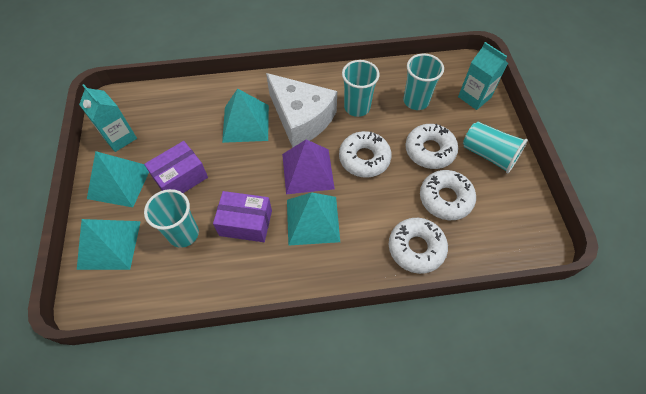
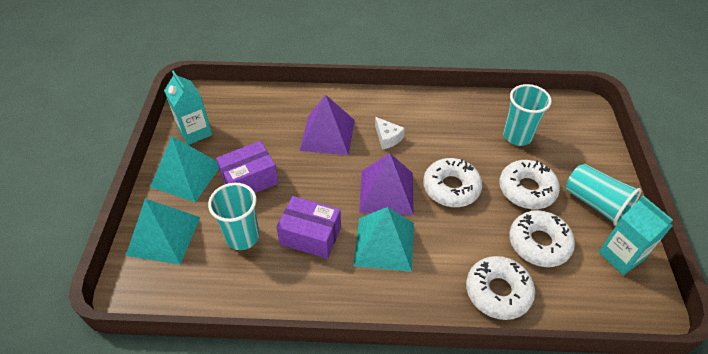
camera: 10 degrees right, 10 degrees down
turquoise pyramid [222,89,269,143] -> purple pyramid [300,95,355,155]
white cheese [266,73,337,148] -> white cheese [375,117,405,150], size x0.41
turquoise cup [342,60,380,117] -> none
turquoise carton [458,42,508,110] -> turquoise carton moved to [599,196,673,275]

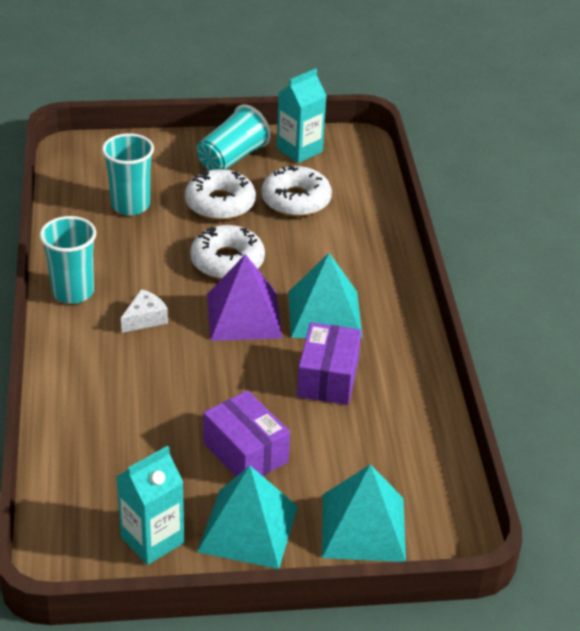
camera: 100 degrees left, 10 degrees down
turquoise cup [208,183,259,250] -> turquoise cup moved to [39,216,96,304]
purple pyramid [300,95,355,155] -> none
white donut [466,256,535,320] -> none

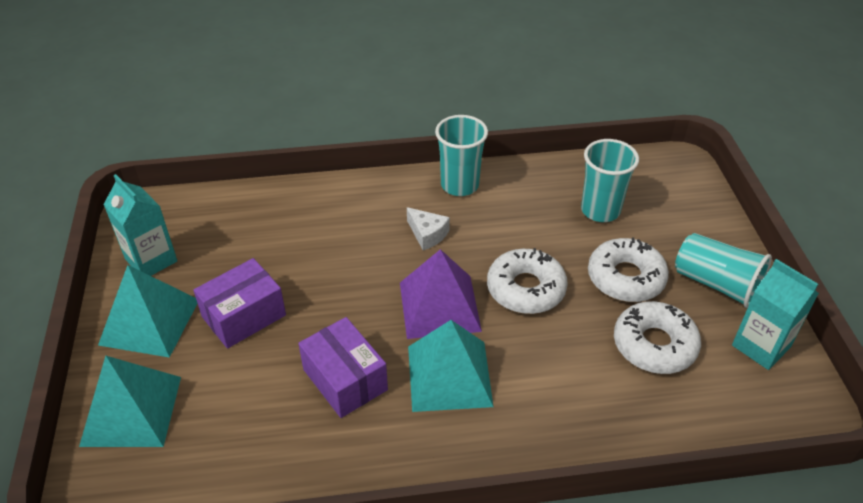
camera: 90 degrees right, 5 degrees up
purple box [297,322,361,405] -> purple box turned 45 degrees clockwise [298,317,388,418]

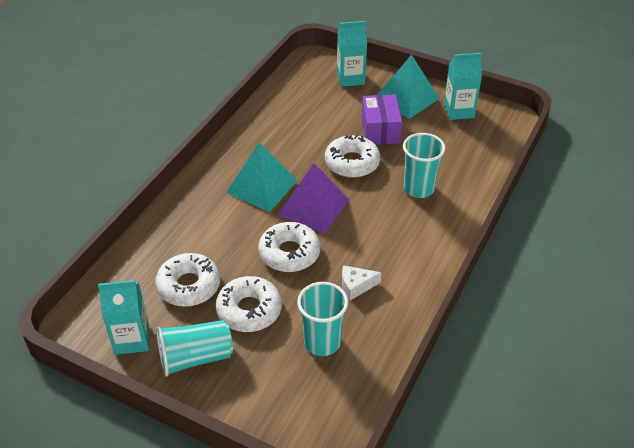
camera: 125 degrees right, 0 degrees up
turquoise pyramid [79,356,181,447] -> turquoise carton [337,21,367,87]
purple box [298,317,388,418] -> none
white cheese [407,207,450,250] -> white cheese moved to [342,265,381,301]
turquoise cup [435,115,488,196] -> turquoise cup moved to [403,133,446,198]
none -> white donut [325,135,380,178]

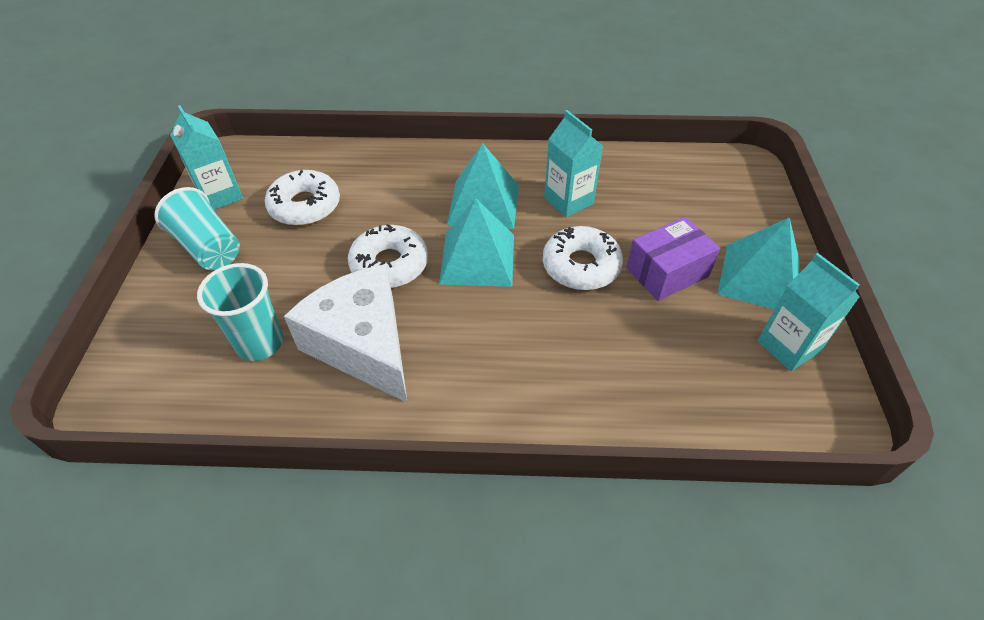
camera: 65 degrees right, 5 degrees up
white donut [216,276,282,332] -> none
purple pyramid [278,163,349,233] -> turquoise pyramid [439,198,514,287]
turquoise carton [337,21,367,87] -> turquoise carton moved to [544,110,603,217]
white cheese [342,265,381,301] -> white cheese [284,264,408,403], size x2.45
turquoise cup [403,133,446,198] -> none

